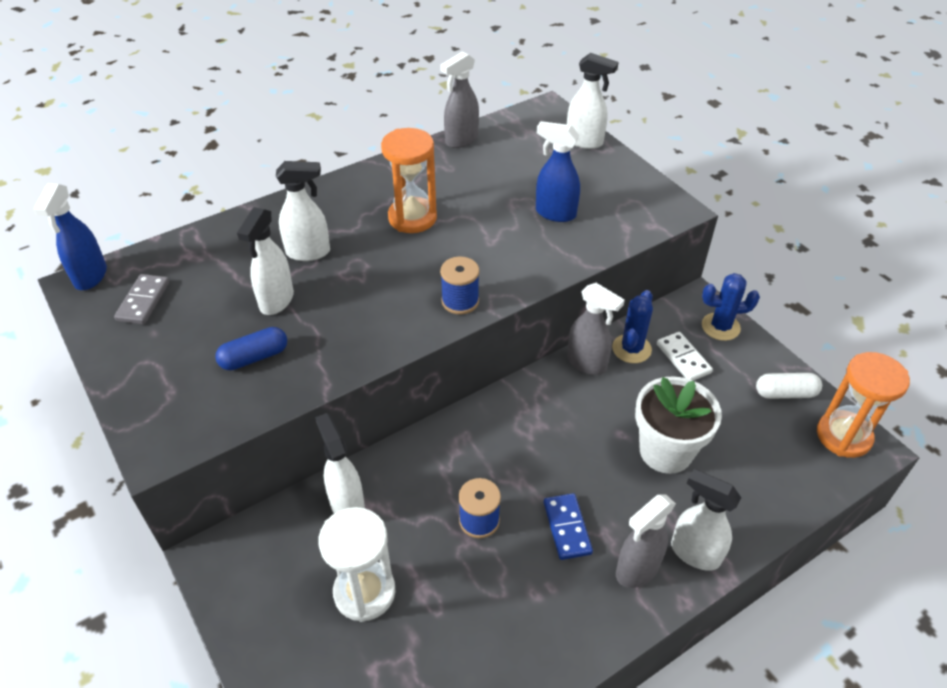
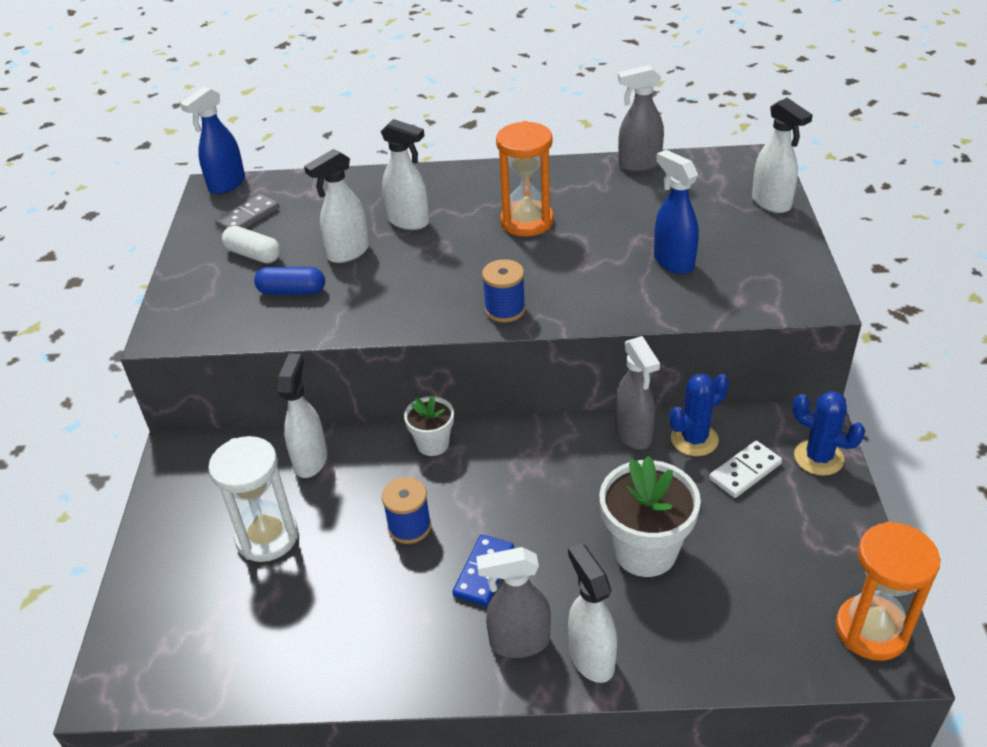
camera: 35 degrees right, 5 degrees down
white domino [657,332,713,381] -> white domino turned 45 degrees clockwise [709,441,782,498]
white capsule [756,373,822,399] -> white capsule moved to [222,226,281,263]
none -> white flower pot [404,395,454,456]

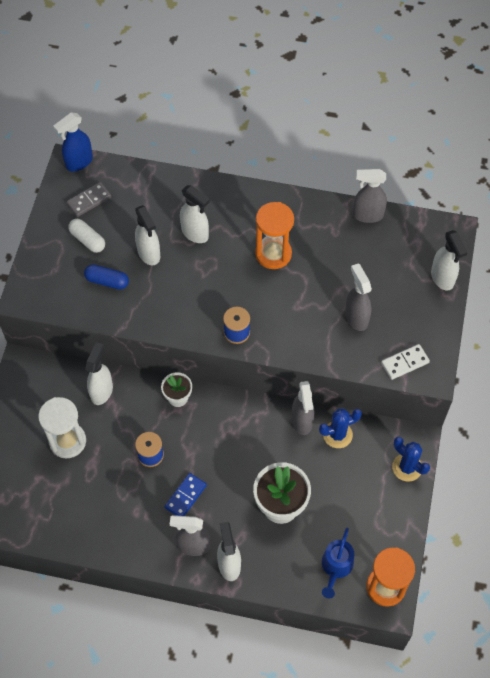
camera: 10 degrees right, 20 degrees up
white spray bottle [304,149,369,263] -> white spray bottle turned 90 degrees counterclockwise [135,205,160,265]
blue spray bottle [654,150,699,274] -> grey spray bottle [345,263,372,331]
white domino [709,441,782,498] -> white domino moved to [381,344,430,380]
none -> blue watering can [322,528,354,598]

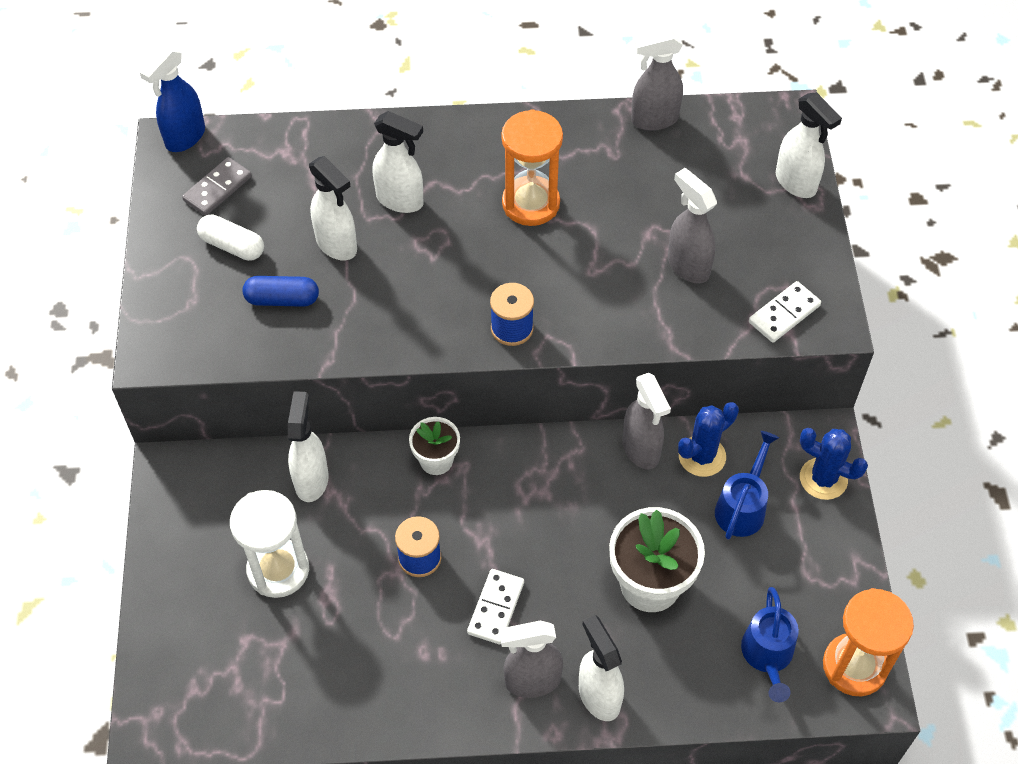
camera: 15 degrees left, 5 degrees down
blue domino [164,473,207,516] -> white domino [467,569,524,644]
none -> blue watering can [715,431,779,540]

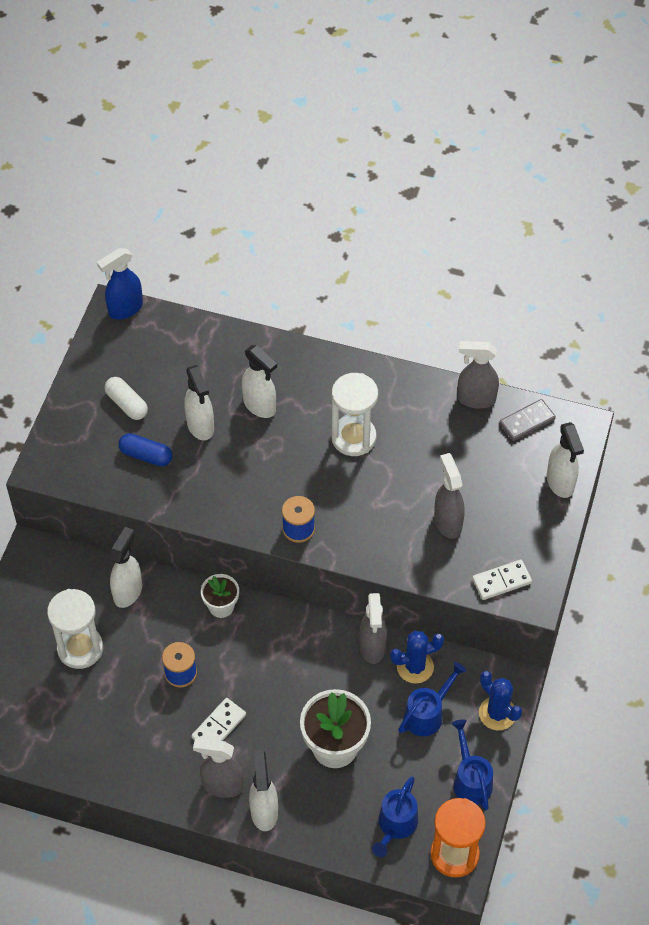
camera: 20 degrees right, 0 degrees up
grey domino [182,157,252,216] -> grey domino moved to [499,399,556,441]
orange hourglass [501,109,563,226] -> white hourglass [331,373,378,456]
none -> blue watering can [451,719,493,811]

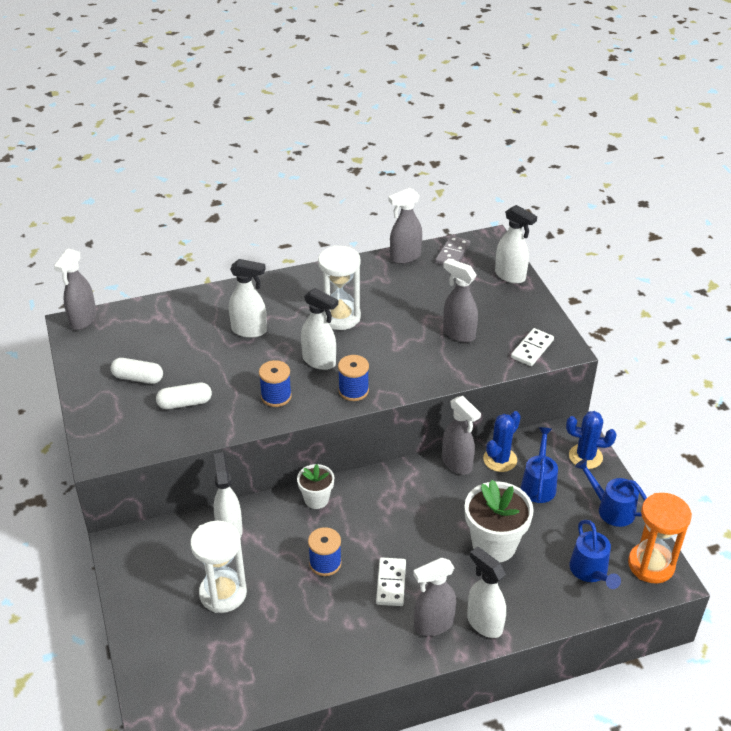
camera: 35 degrees left, 15 degrees down
blue spray bottle [97,248,143,320] -> grey spray bottle [54,248,97,330]
blue capsule [118,433,172,467] -> white capsule [156,383,212,409]
white spray bottle [184,365,214,441] -> white spray bottle moved to [301,288,338,370]
none -> blue spool [259,360,292,407]

